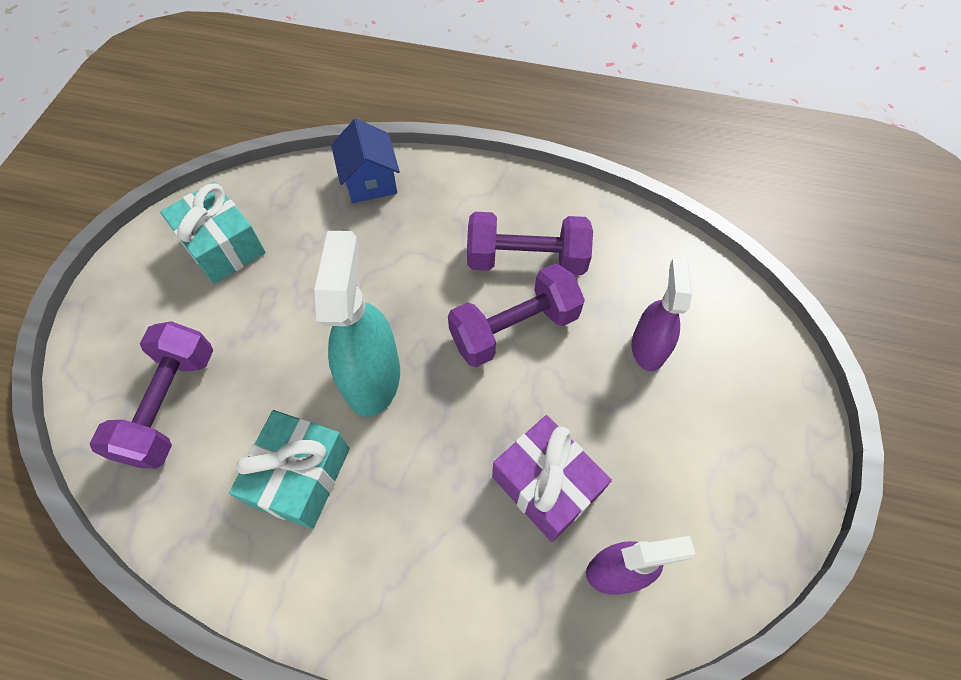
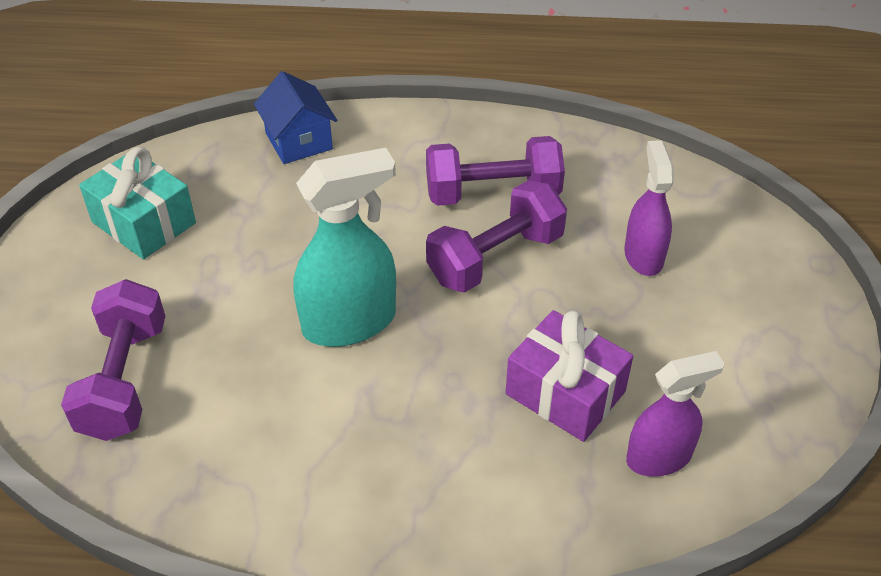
camera: 10 degrees left, 15 degrees down
turquoise gift [229,410,350,529] -> none
turquoise spray bottle [314,231,400,417] -> turquoise spray bottle turned 75 degrees clockwise [293,148,396,347]

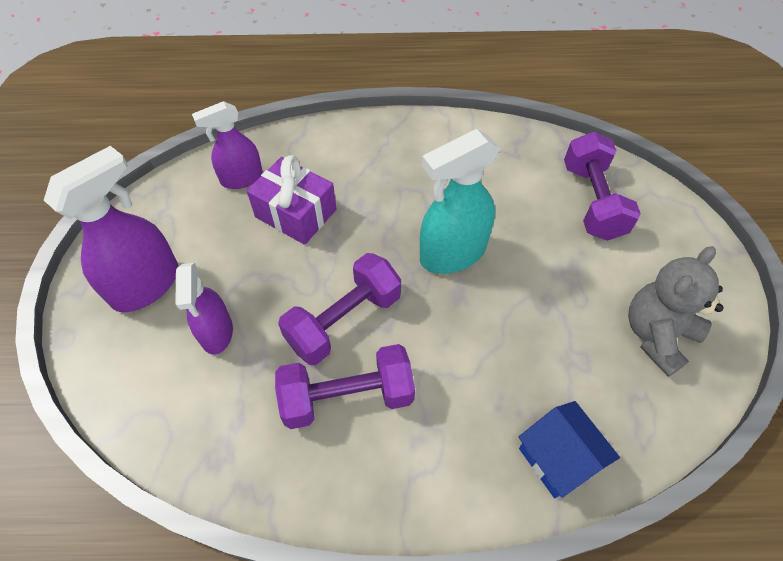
camera: 175 degrees right, 10 degrees up
turquoise gift [79,147,196,259] -> grey teddy bear [628,246,723,377]
none -> purple spray bottle [44,146,178,312]

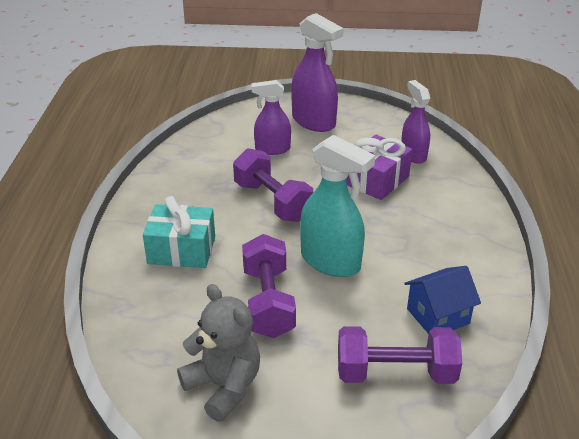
camera: 95 degrees right, 20 degrees down
purple dumbbell [275,344,415,429] -> purple dumbbell moved to [242,234,296,338]
turquoise spray bottle [420,129,500,274] -> turquoise spray bottle turned 150 degrees clockwise [300,135,375,277]
blue house [518,401,620,499] -> blue house moved to [404,266,481,334]
none -> turquoise gift [143,196,215,268]

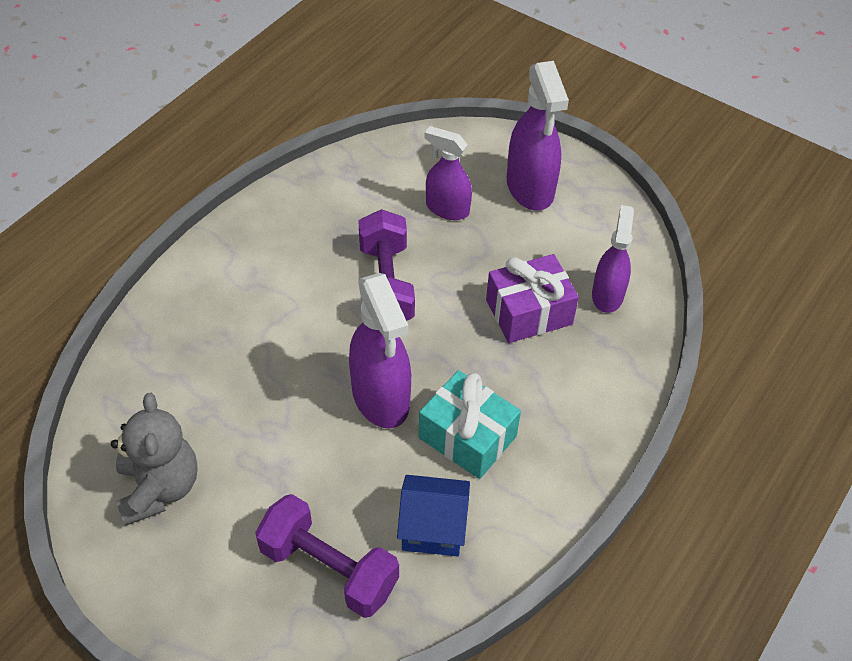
camera: 30 degrees right, 15 degrees up
turquoise gift [143,196,215,268] -> turquoise gift moved to [418,370,521,479]
purple dumbbell [242,234,296,338] -> none
turquoise spray bottle [300,135,375,277] -> purple spray bottle [349,273,411,429]

